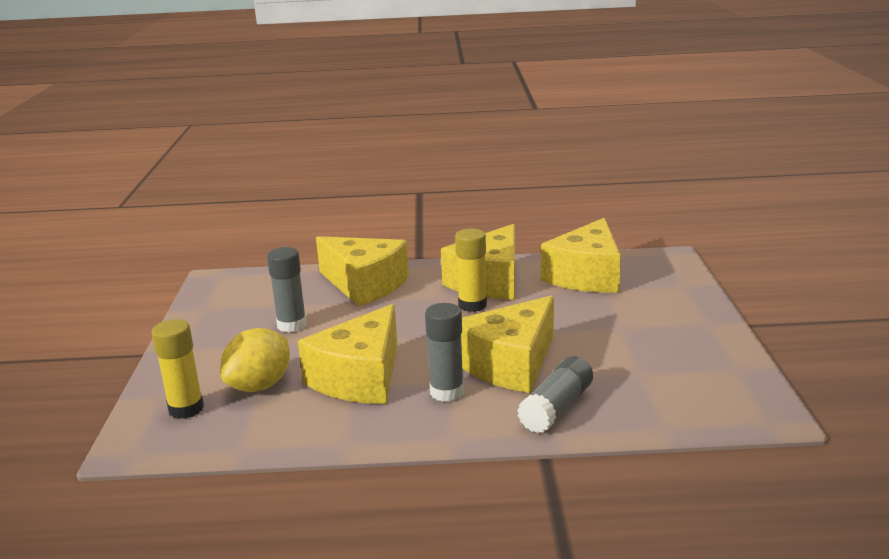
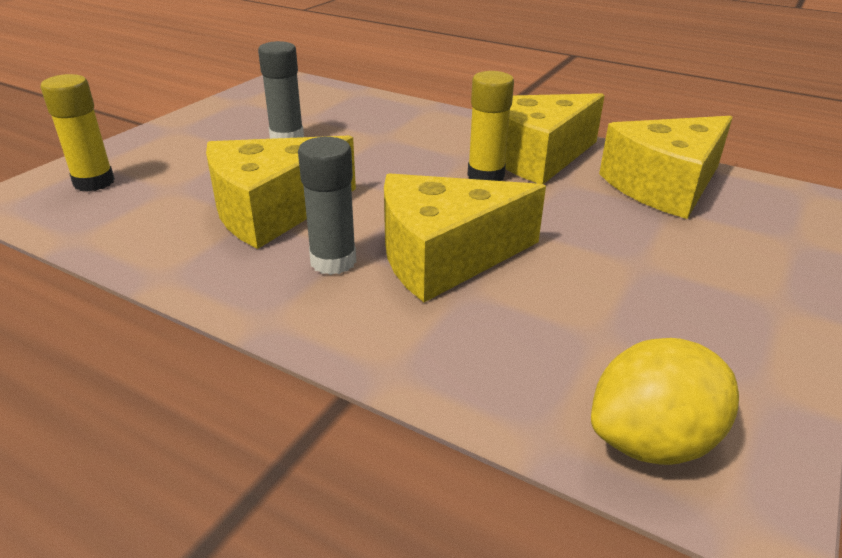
camera: 30 degrees right, 10 degrees up
yellow lemon [220,328,290,392] -> yellow lemon moved to [591,338,739,465]
yellow cheese [316,236,409,306] -> none
grey glue stick [517,356,593,433] -> none

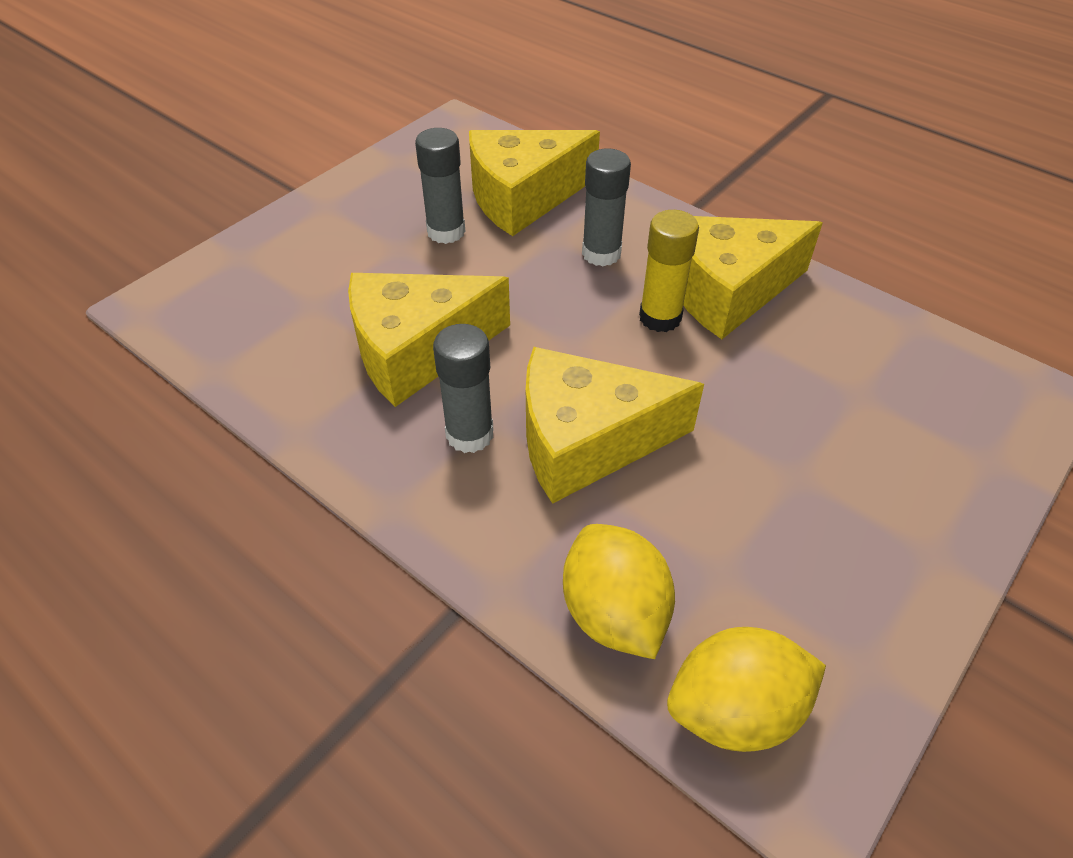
camera: 10 degrees right, 15 degrees up
yellow glue stick [40,74,115,192] -> none
yellow cheese [599,116,733,219] -> yellow cheese moved to [469,130,600,236]
none -> yellow lemon [563,524,675,659]
none -> grey glue stick [582,148,631,267]

